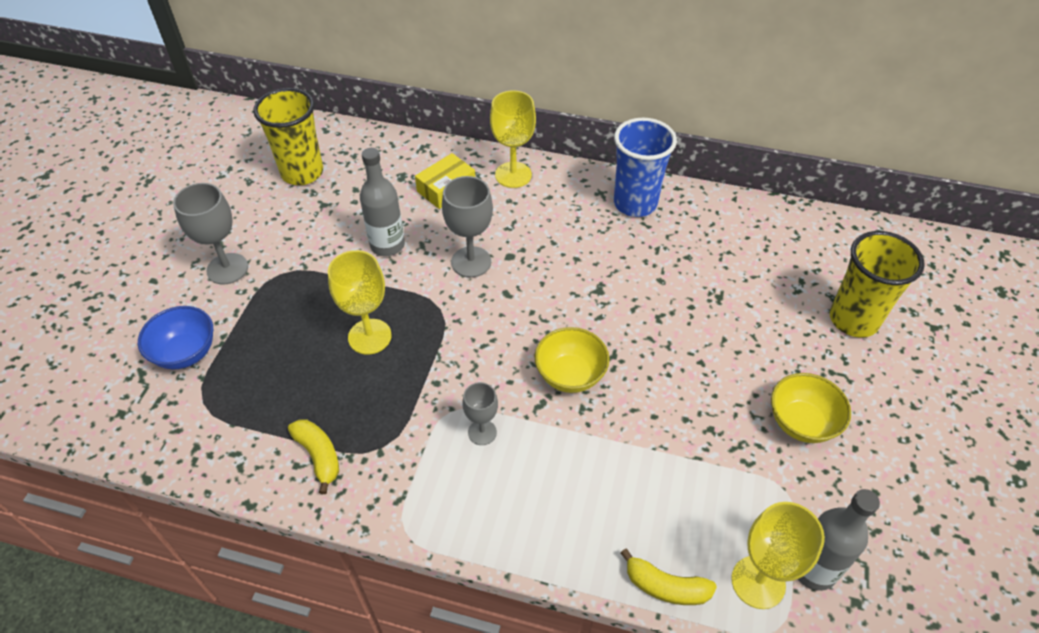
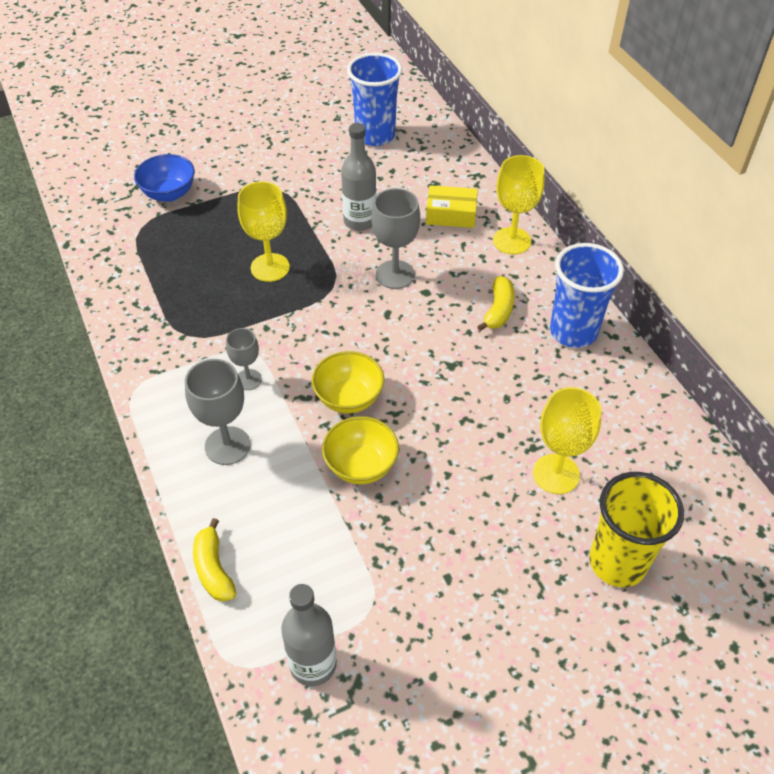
camera: 50 degrees right, 0 degrees up
grey goblet [173,183,248,285] -> grey goblet moved to [185,359,250,465]
yellow cup [253,88,323,185] -> blue cup [347,53,402,146]
yellow banana [288,420,339,494] -> yellow banana moved to [477,276,515,331]
yellow goblet [731,502,825,609] -> yellow goblet moved to [533,387,602,494]
yellow bowl [771,373,851,443] -> yellow bowl moved to [322,416,399,484]

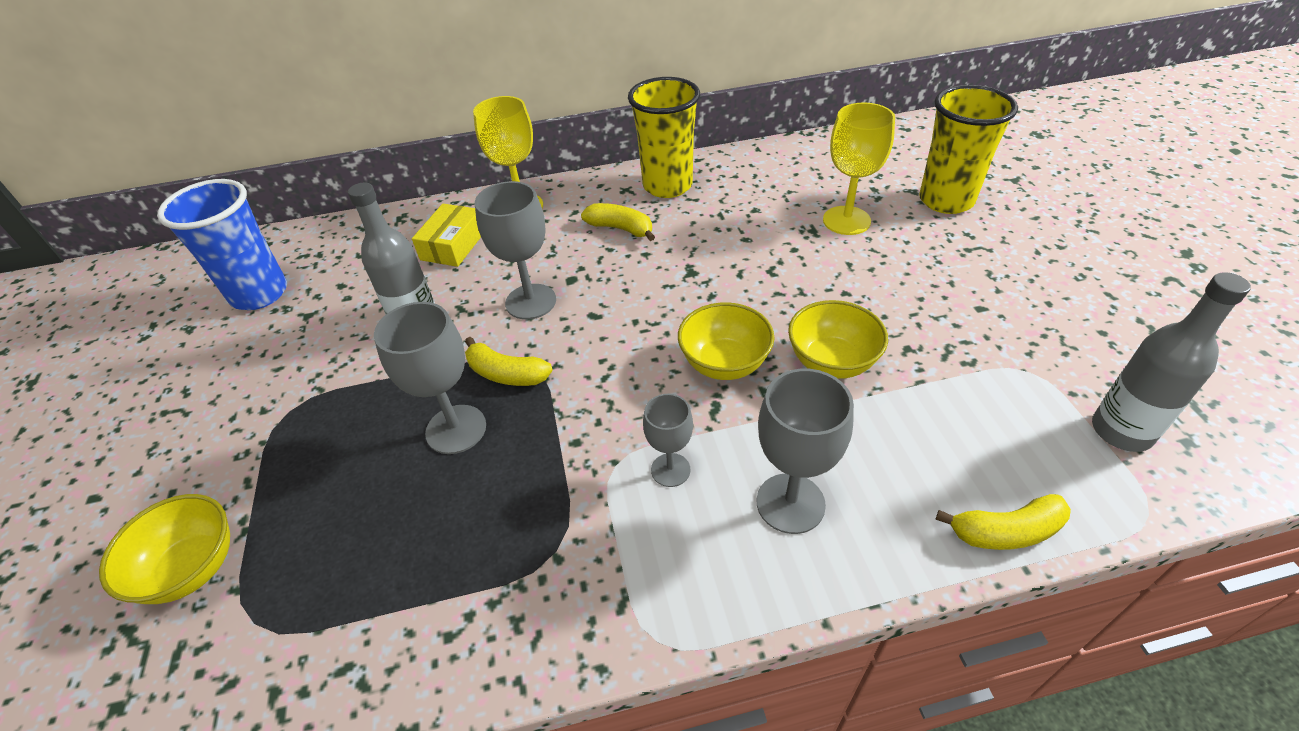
camera: 75 degrees left, 5 degrees down
blue bowl [134,154,195,202] -> yellow bowl [99,494,230,604]
yellow goblet [237,181,290,282] -> grey goblet [374,302,486,454]
blue cup [550,243,624,348] -> yellow cup [628,77,700,198]
none -> yellow banana [465,337,553,386]

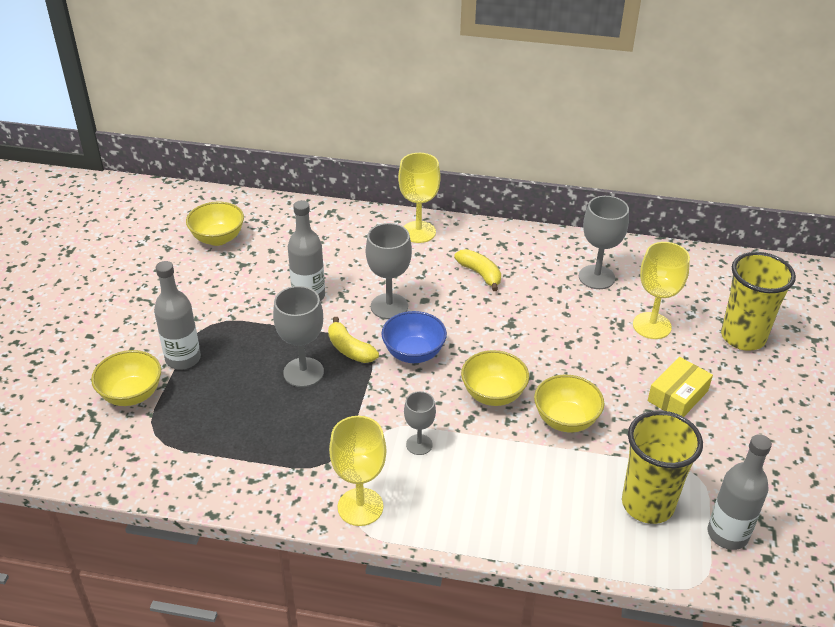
camera: 20 degrees right, 5 degrees down
blue cup [157,179,287,310] -> yellow bowl [186,201,244,246]
yellow box [412,204,481,267] -> yellow box moved to [647,357,713,417]
yellow cup [628,77,700,198] -> yellow cup moved to [622,410,703,524]
grey goblet [756,369,854,534] -> grey goblet moved to [579,196,629,289]
yellow banana [935,494,1071,550] -> none
none -> grey bottle [154,261,201,370]
none -> yellow goblet [329,416,387,526]
none -> blue bowl [381,311,447,363]

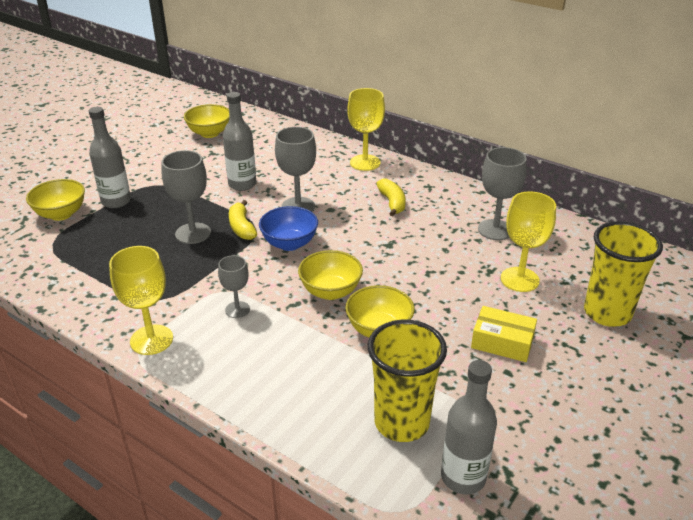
camera: 25 degrees right, 5 degrees down
yellow box [647,357,713,417] -> yellow box turned 45 degrees clockwise [471,306,537,362]

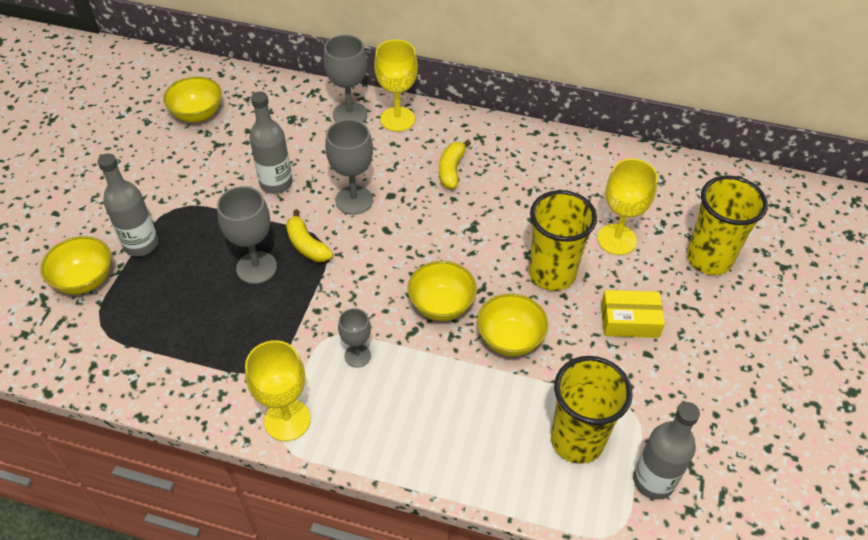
camera: 20 degrees left, 15 degrees up
blue bowl [259,206,318,251] -> none
yellow banana [376,178,406,216] -> yellow banana turned 135 degrees counterclockwise [439,140,471,189]
grey goblet [478,147,527,240] -> grey goblet moved to [324,35,367,123]
none -> yellow cup [529,190,597,291]

